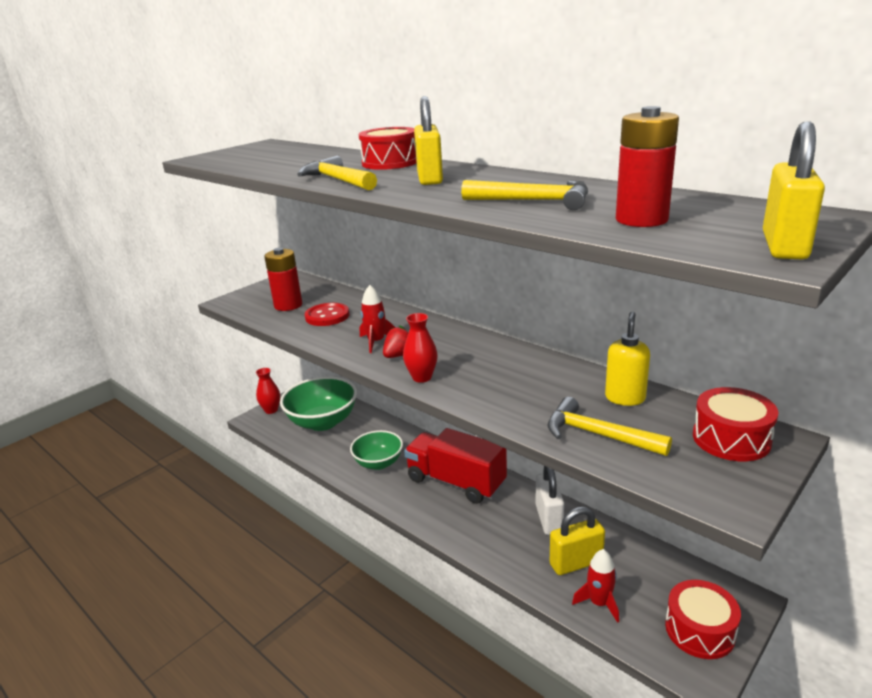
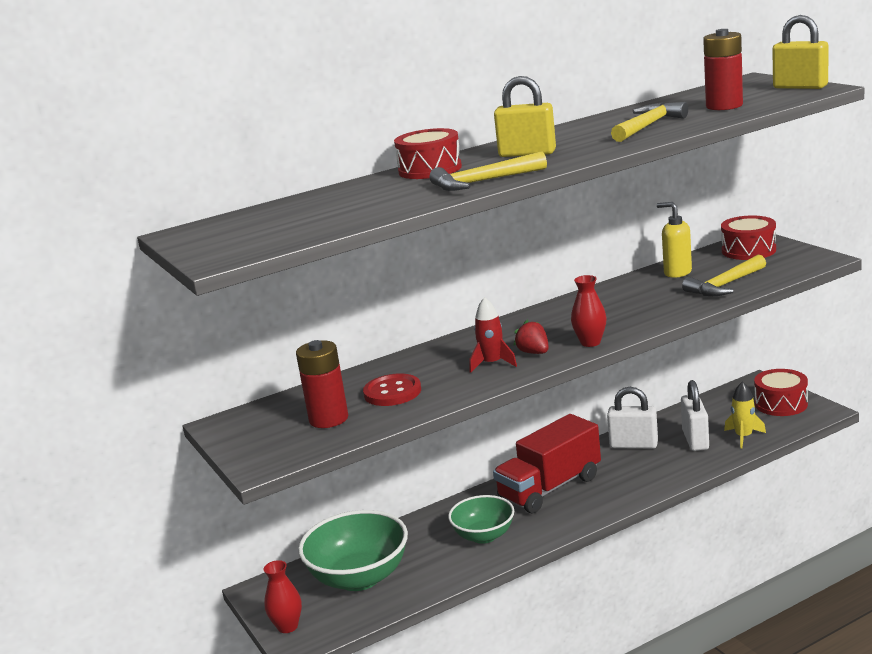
camera: 70 degrees left, 5 degrees down
yellow padlock [550,506,605,575] -> white padlock [681,380,709,451]
red rocket [572,549,619,623] -> yellow rocket [724,381,766,449]

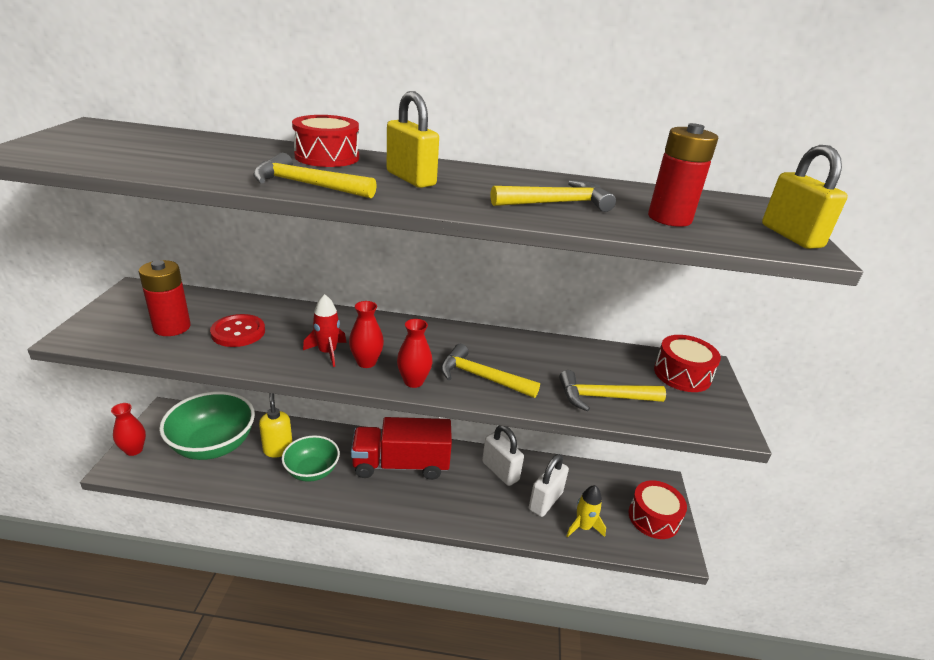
camera: 30 degrees right, 10 degrees up
red strawberry [513,320,549,354] -> red vase [349,301,384,368]
yellow soap dispenser [657,202,692,278] -> yellow soap dispenser moved to [259,393,292,458]
none -> yellow hammer [441,344,540,398]

